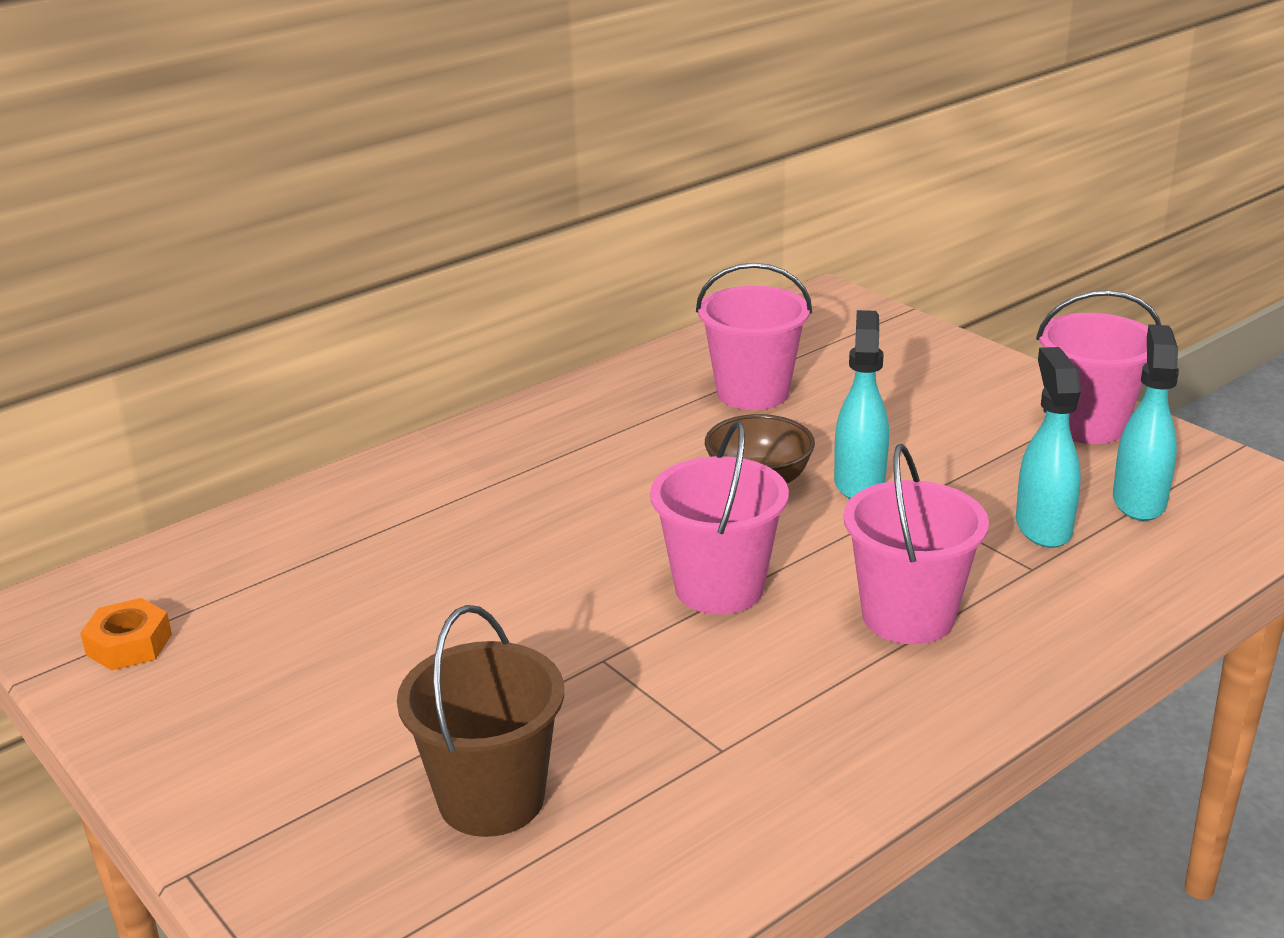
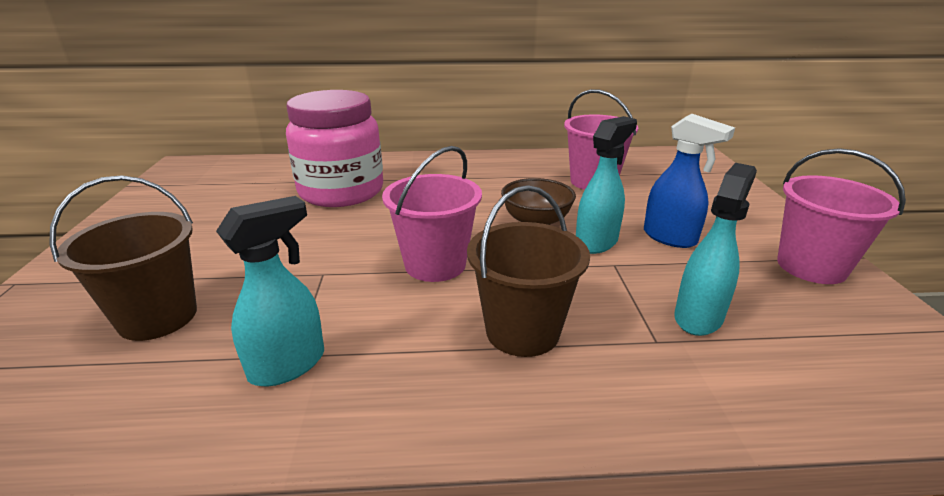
camera: 35 degrees right, 0 degrees up
orange nut [80,598,172,671] -> none
pink bucket [844,444,989,644] -> brown bucket [467,185,590,357]
turquoise spray bottle [1113,324,1179,521] -> turquoise spray bottle moved to [216,196,324,387]
none -> pink jar [286,90,383,207]
none -> blue spray bottle [644,114,735,248]

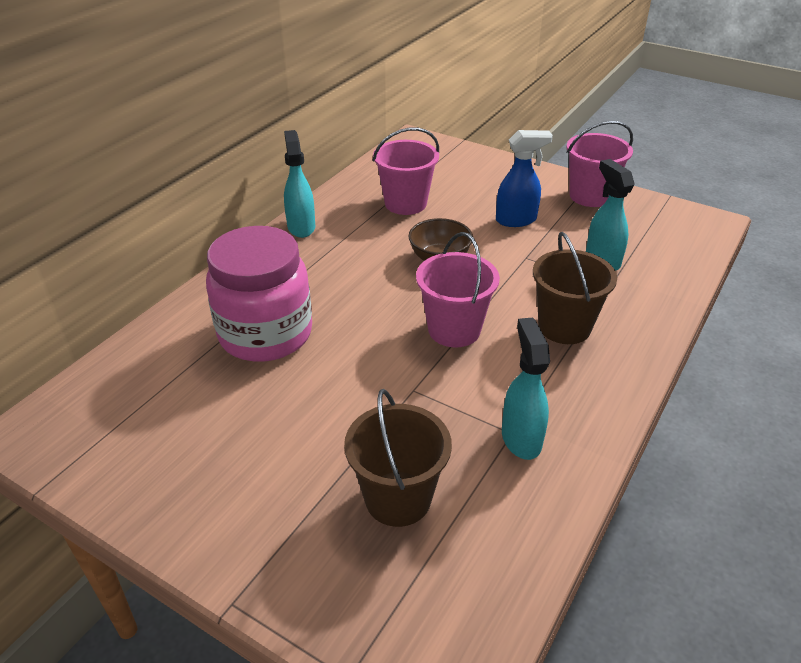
camera: 55 degrees left, 10 degrees up
turquoise spray bottle [576,116,637,254] -> turquoise spray bottle moved to [284,130,315,238]

